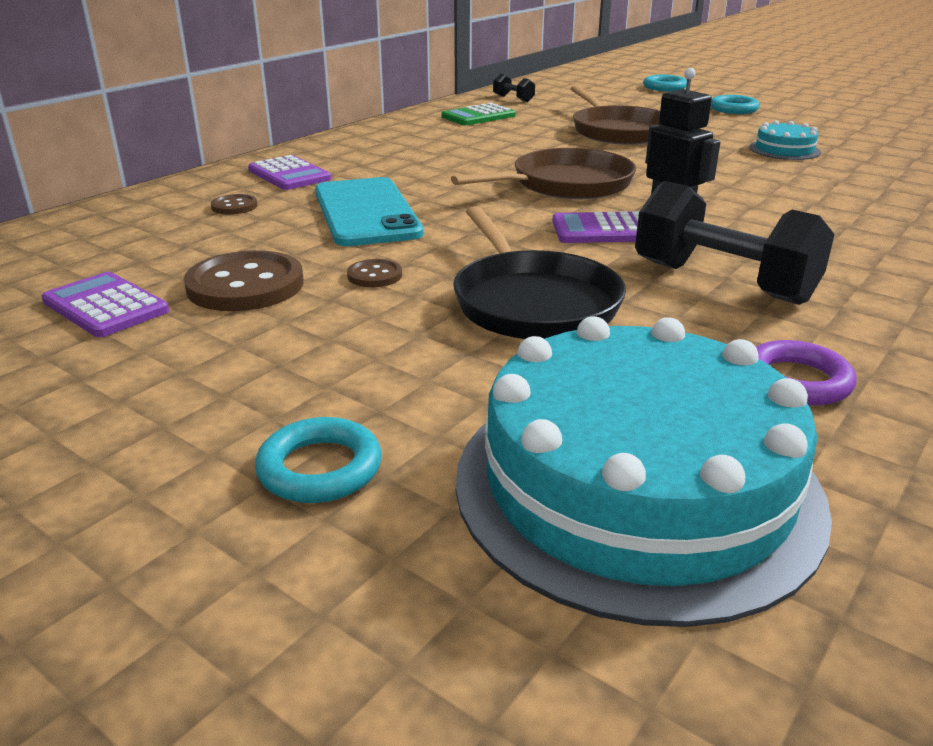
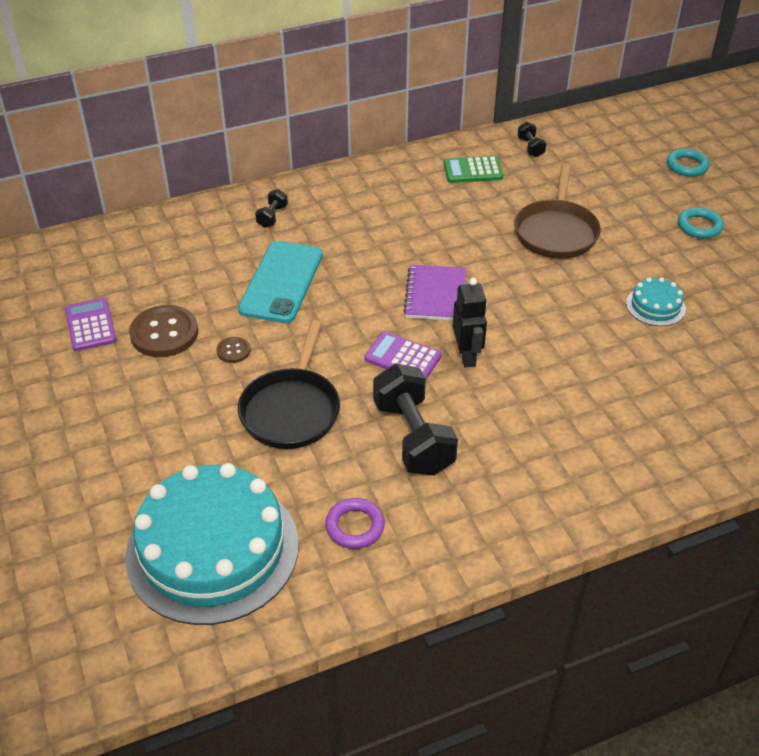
camera: 30 degrees right, 15 degrees up
brown button [211,194,258,215] -> none
purple calculator [248,155,331,190] -> black dumbbell [255,189,288,228]
turquoise ring [255,417,382,503] -> none
brown pan [451,148,636,199] -> purple notebook [403,264,466,321]

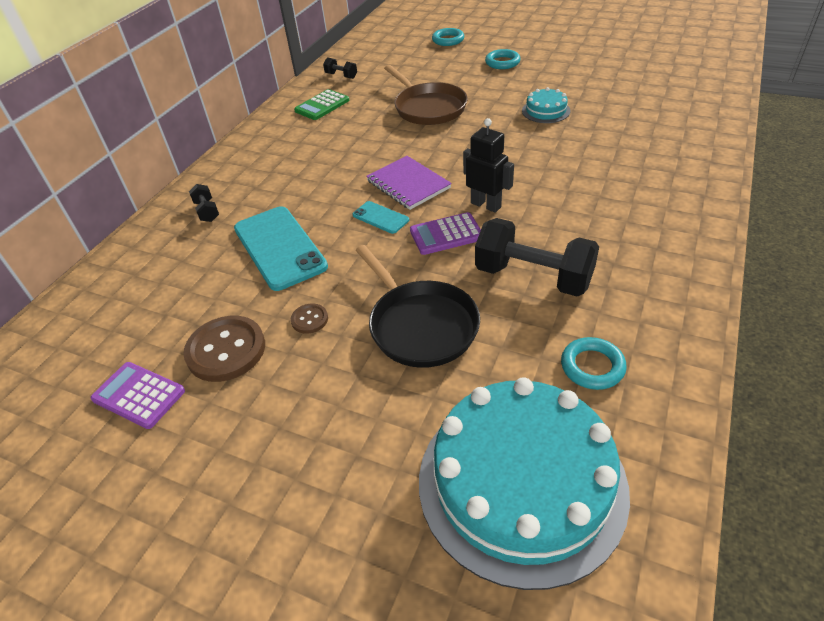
camera: 40 degrees left, 0 degrees up
purple ring [325,498,385,549] -> turquoise ring [561,337,627,390]
none -> turquoise phone [352,201,409,234]

